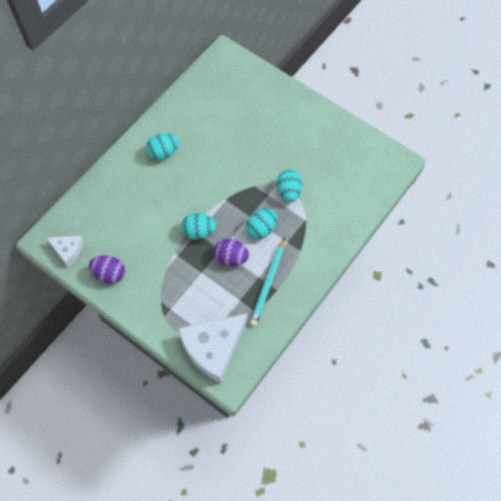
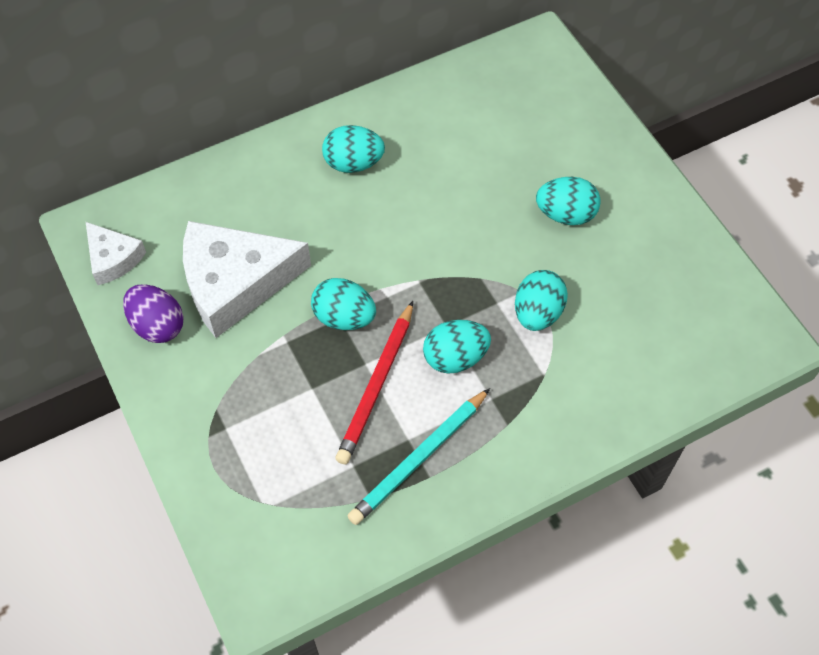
camera: 25 degrees right, 5 degrees down
white cheese [178,313,247,384] -> white cheese moved to [183,221,311,338]
purple egg [214,239,249,266] -> red pencil [335,301,413,464]
none -> turquoise egg [536,177,601,225]

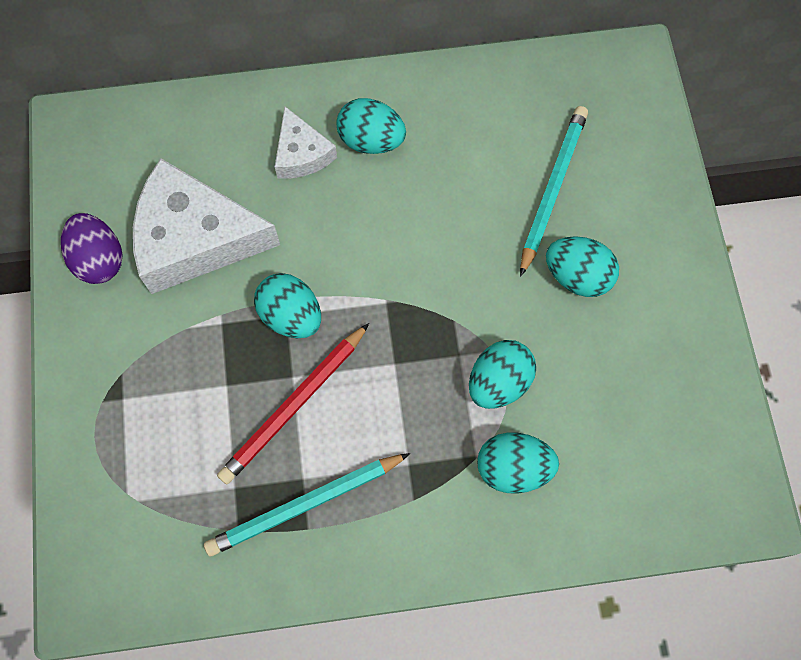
camera: 20 degrees right, 10 degrees up
white cheese [86,222,146,285] -> white cheese moved to [275,106,337,179]
turquoise egg [423,320,491,374] -> turquoise egg moved to [477,432,559,494]
none -> turquoise pencil [520,106,588,277]

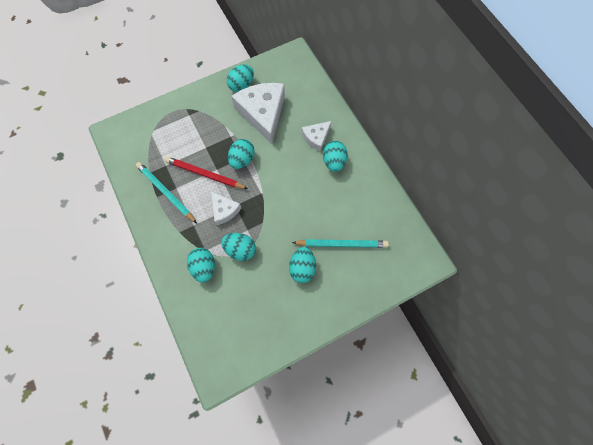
camera: 70 degrees right, 0 degrees up
purple egg [61,213,123,284] -> turquoise egg [227,64,254,92]
none -> white cheese [211,191,242,225]

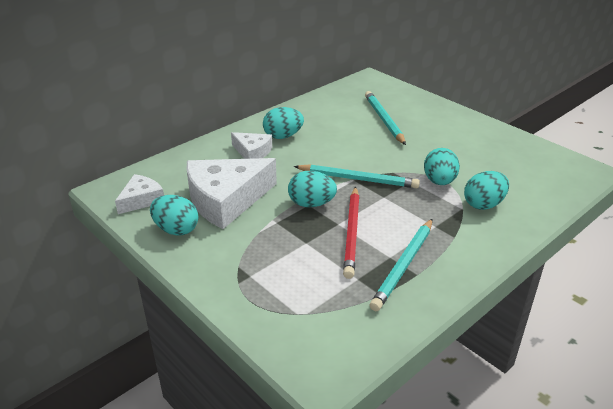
camera: 105 degrees left, 35 degrees down
white cheese [211,191,242,225] -> white cheese moved to [115,174,164,214]
turquoise egg [289,247,316,283] -> none
none -> turquoise pencil [294,164,420,188]

